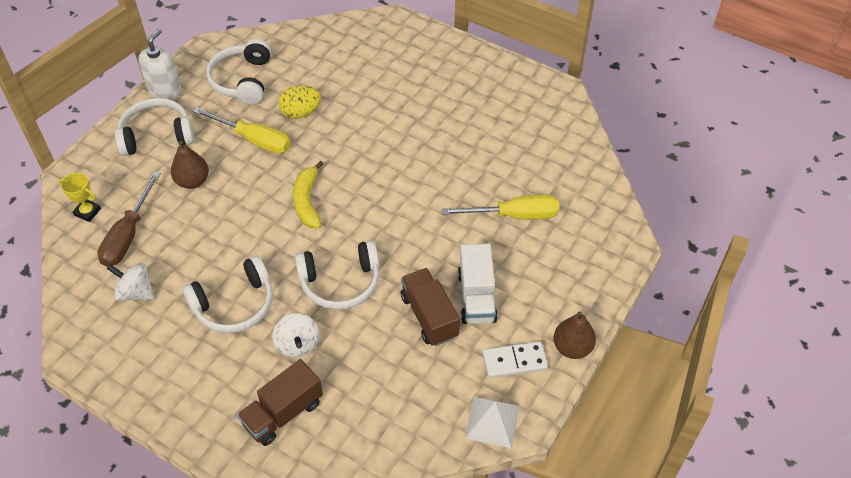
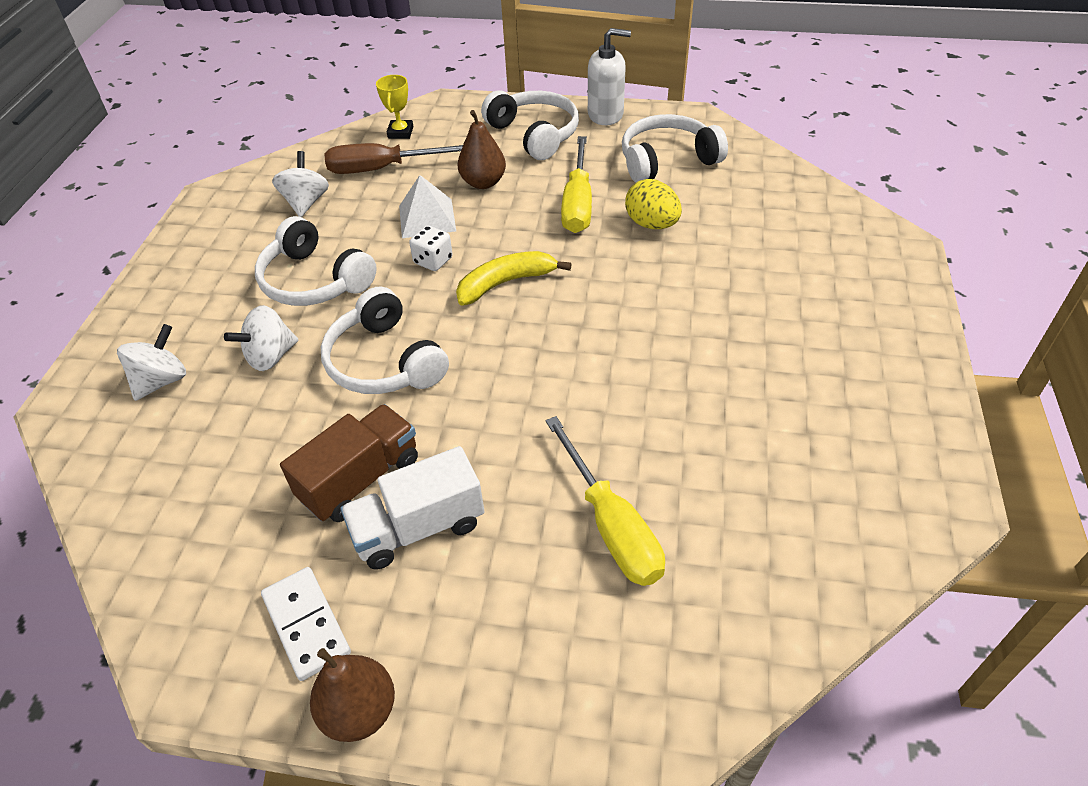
camera: 70 degrees right, 5 degrees down
brown truck [237,359,323,446] -> white spinning top [117,324,186,401]
white pyramid [465,396,520,449] -> white pyramid moved to [399,175,456,238]
none -> white dice [409,225,453,271]

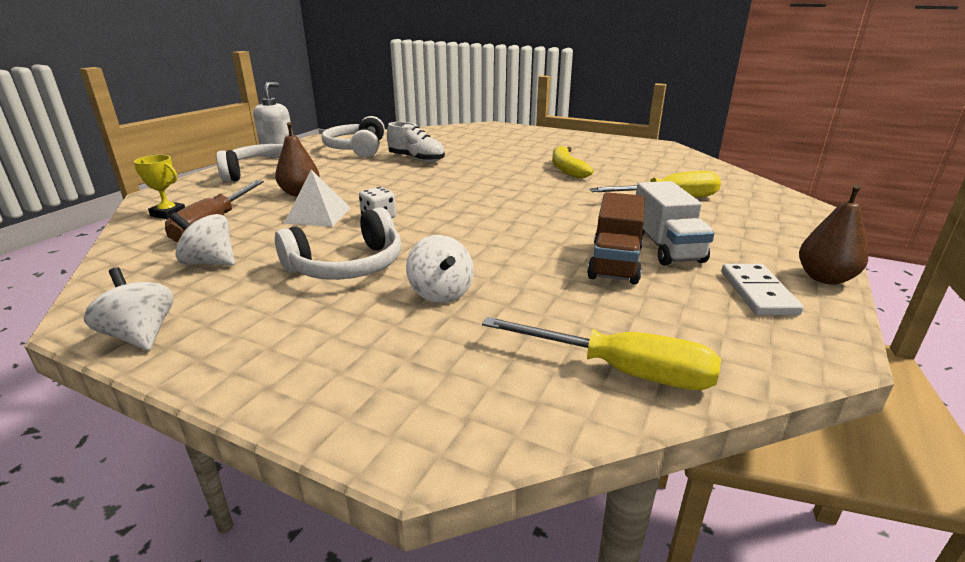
camera: 75 degrees left, 20 degrees down
white spinning top [117,324,186,401] -> white spinning top moved to [84,267,173,351]
white domino [261,567,351,681] -> white domino turned 75 degrees counterclockwise [722,264,803,316]
brown truck [280,404,418,522] -> brown truck turned 135 degrees counterclockwise [587,192,645,284]
white headphones [321,286,449,394] -> none
yellow banana [456,251,572,306] -> yellow banana moved to [552,146,594,178]
yellow screwdriver [561,136,592,233] -> yellow screwdriver moved to [482,317,721,390]
yellow egg [625,179,682,229] -> white shoe [387,122,445,163]

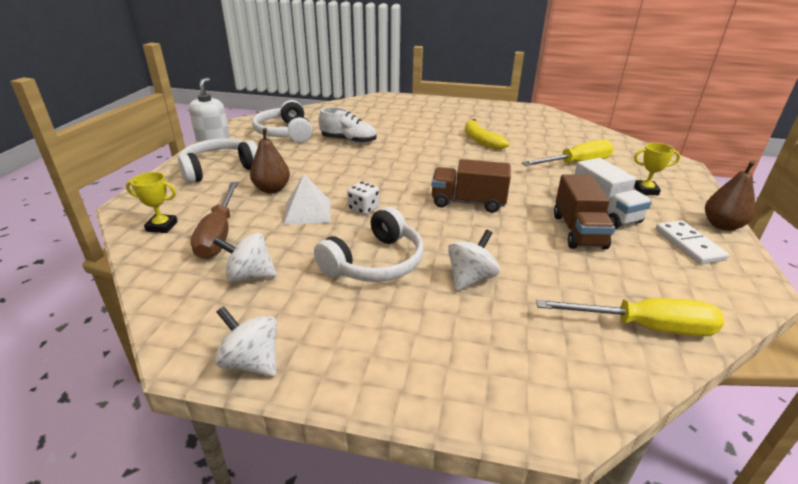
camera: 15 degrees left, 5 degrees up
white spinning top [406,235,474,303] -> white spinning top turned 105 degrees counterclockwise [448,230,500,291]
none -> brown truck [432,159,511,213]
none -> yellow trophy [634,143,680,195]

